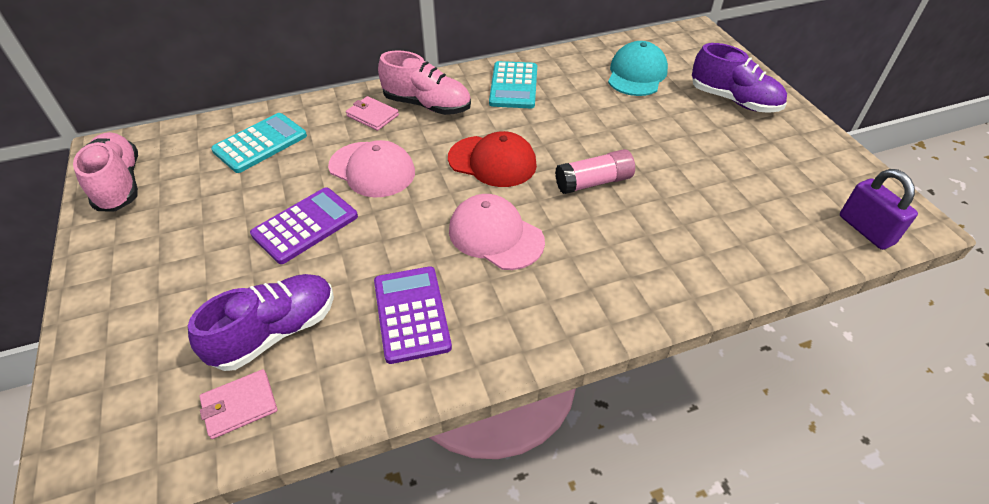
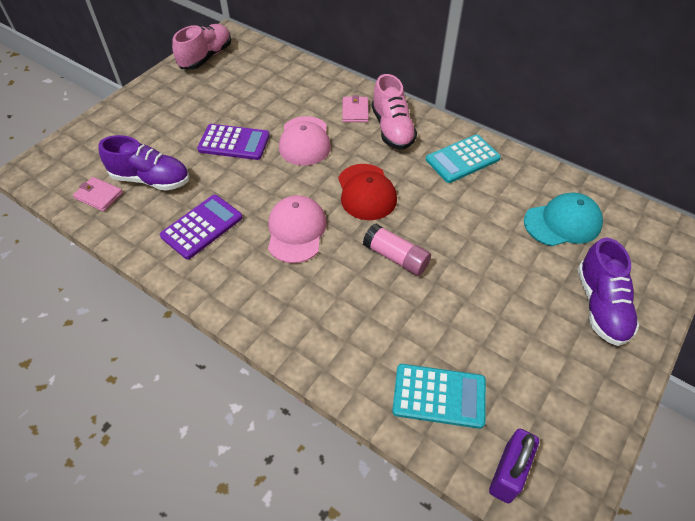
camera: 55 degrees right, 5 degrees up
turquoise calculator [211,113,307,173] -> turquoise calculator moved to [392,364,486,429]

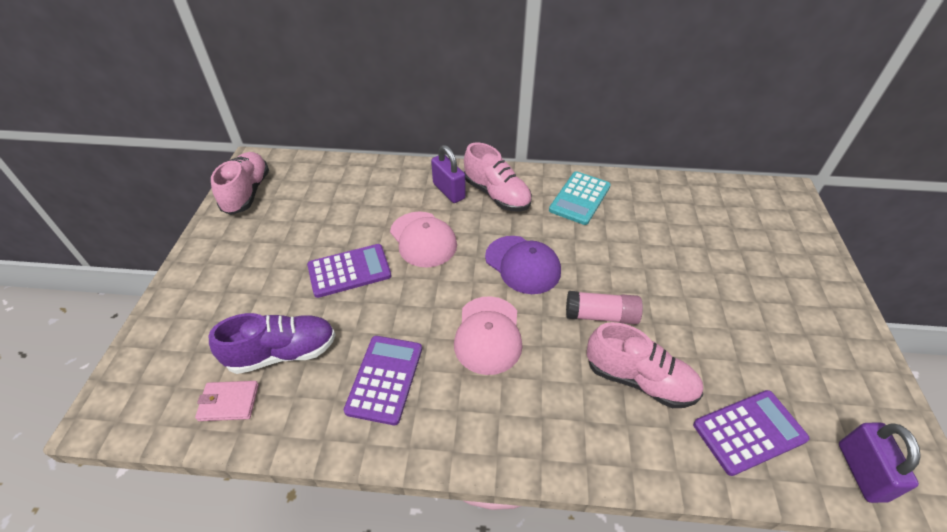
camera: 30 degrees left, 5 degrees down
pink cap [268,195,327,263] -> pink cap turned 150 degrees counterclockwise [454,296,522,375]
red cap [338,164,397,220] -> purple cap [485,236,561,294]
pink wallet [342,95,369,122] -> purple padlock [431,145,466,203]
turquoise calculator [392,364,486,429] -> purple calculator [693,390,810,476]
turquoise cap [524,192,603,246] -> none
purple shoe [578,237,639,346] -> none
none -> pink shoe [587,322,703,408]

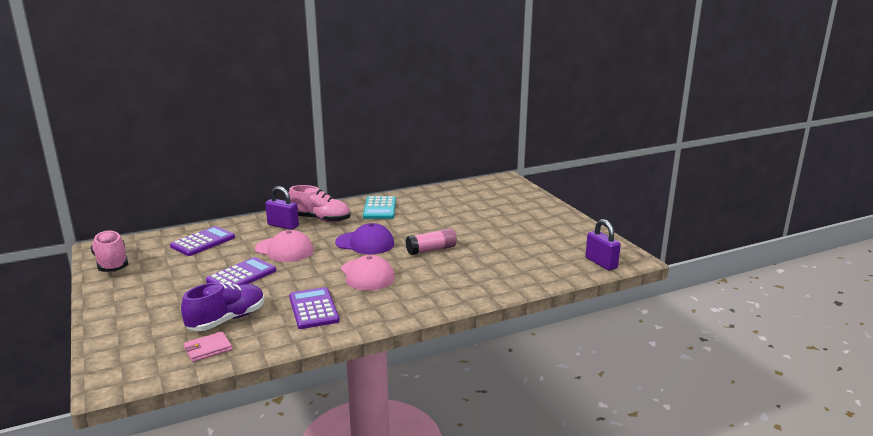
camera: 30 degrees left, 25 degrees down
pink shoe [587,322,703,408] -> none
purple calculator [693,390,810,476] -> purple calculator moved to [170,226,235,256]

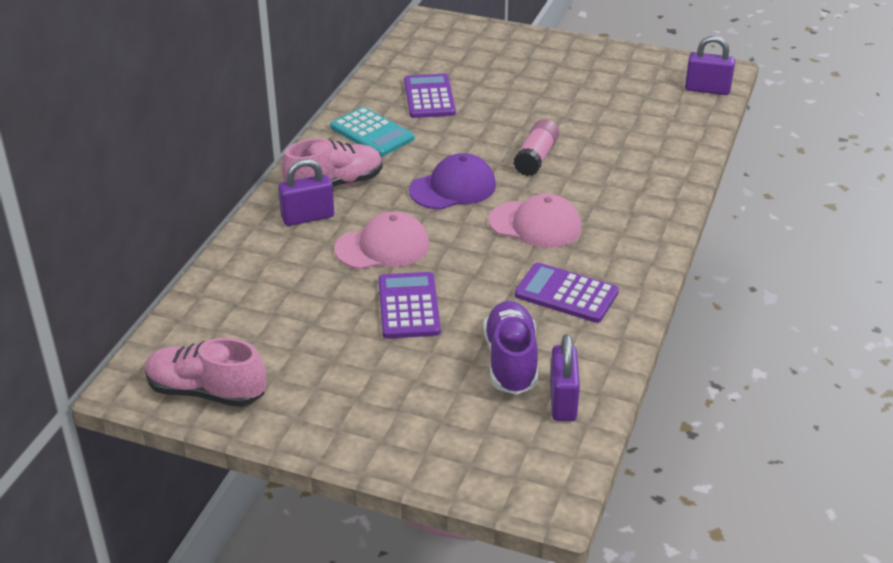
camera: 45 degrees left, 15 degrees up
purple calculator [170,226,235,256] -> purple calculator moved to [404,74,456,118]
pink wallet [184,332,232,362] -> purple padlock [550,334,580,421]

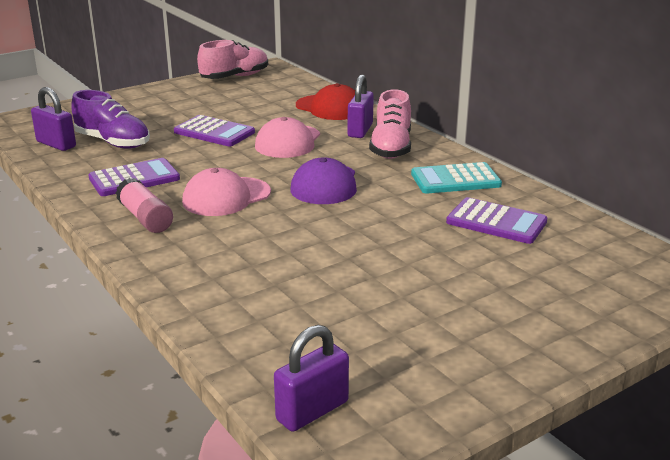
camera: 125 degrees right, 10 degrees down
pink glue stick [513,119,559,176] -> pink glue stick moved to [116,178,173,233]
none -> red cap [296,83,355,120]

